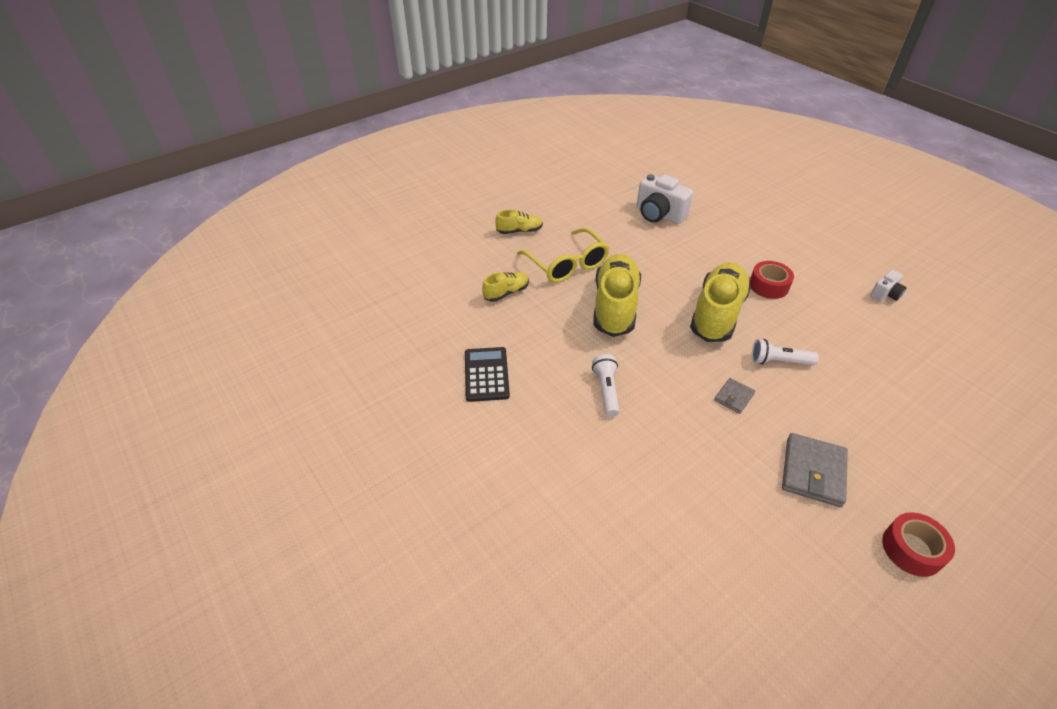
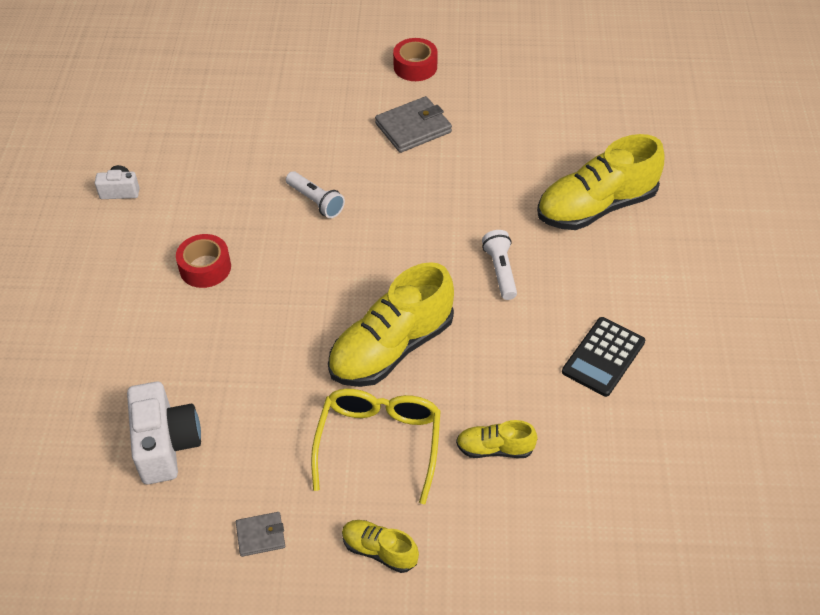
camera: 140 degrees left, 5 degrees up
white flashlight [592,354,619,417] -> white flashlight turned 135 degrees clockwise [482,230,517,300]
yellow shoe [690,262,751,342] -> yellow shoe moved to [537,134,665,230]
grey wallet [714,378,755,414] -> grey wallet moved to [236,512,285,557]

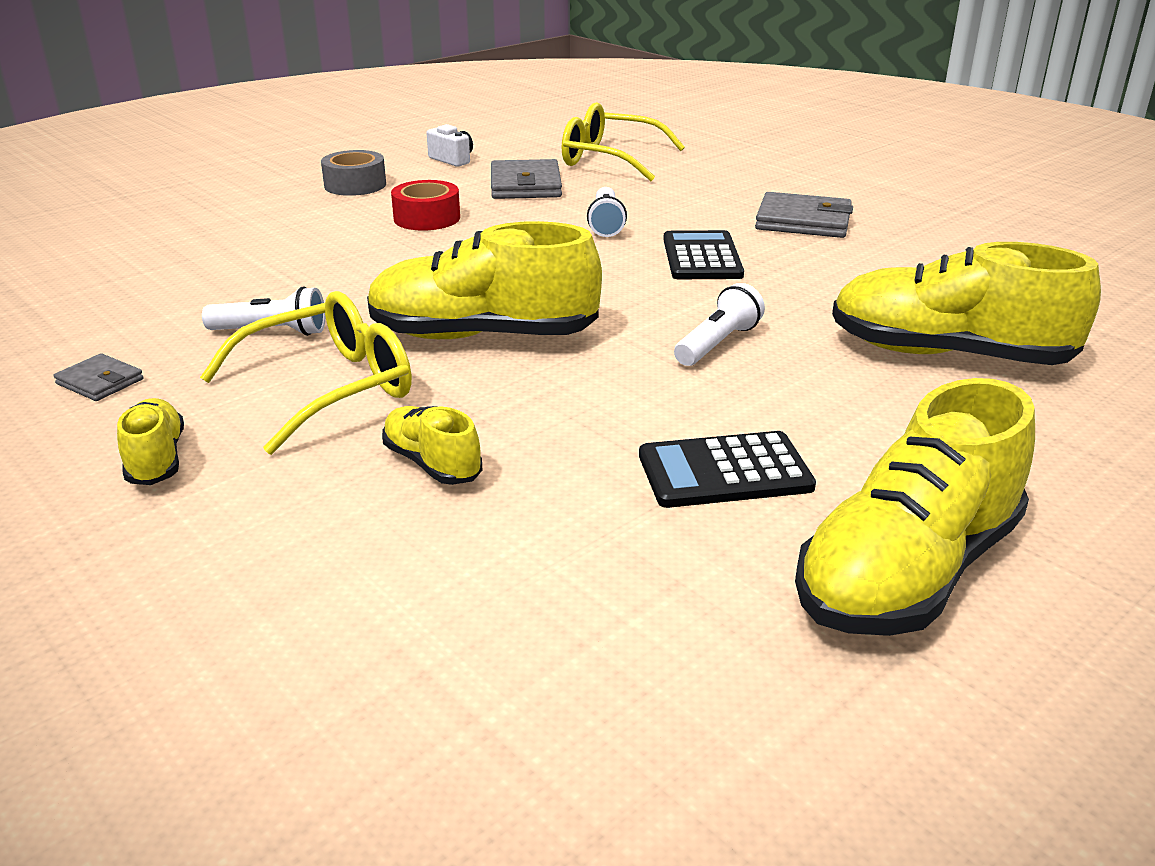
camera: 45 degrees right, 20 degrees down
white camera [127,381,201,484] -> none
red tape [393,38,438,81] -> none
none -> white flashlight [202,286,325,336]
none -> grey tape [321,150,386,196]
none -> grey wallet [491,159,562,199]
none -> yellow glasses [562,102,685,181]
none -> black calculator [663,230,744,279]
none -> yellow shoe [795,378,1035,636]

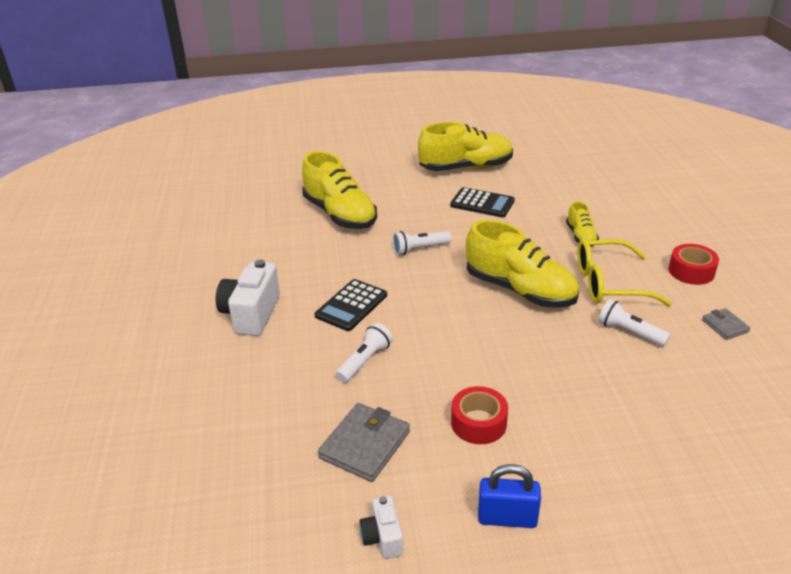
camera: 145 degrees left, 5 degrees up
yellow shoe [117,398,184,485] -> red tape [669,244,719,285]
grey tape [321,150,386,196] -> blue padlock [478,464,541,528]
yellow glasses [562,102,685,181] -> none
grey wallet [755,192,853,238] -> white camera [216,260,280,336]

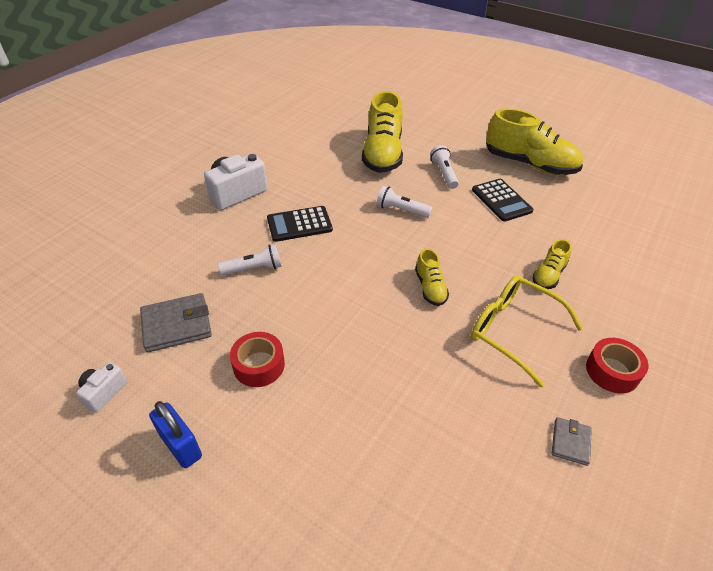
camera: 40 degrees right, 10 degrees up
yellow shoe [466,220,579,308] -> yellow shoe [415,248,449,306], size x0.49
white flashlight [598,299,671,346] -> white flashlight moved to [430,145,459,189]

